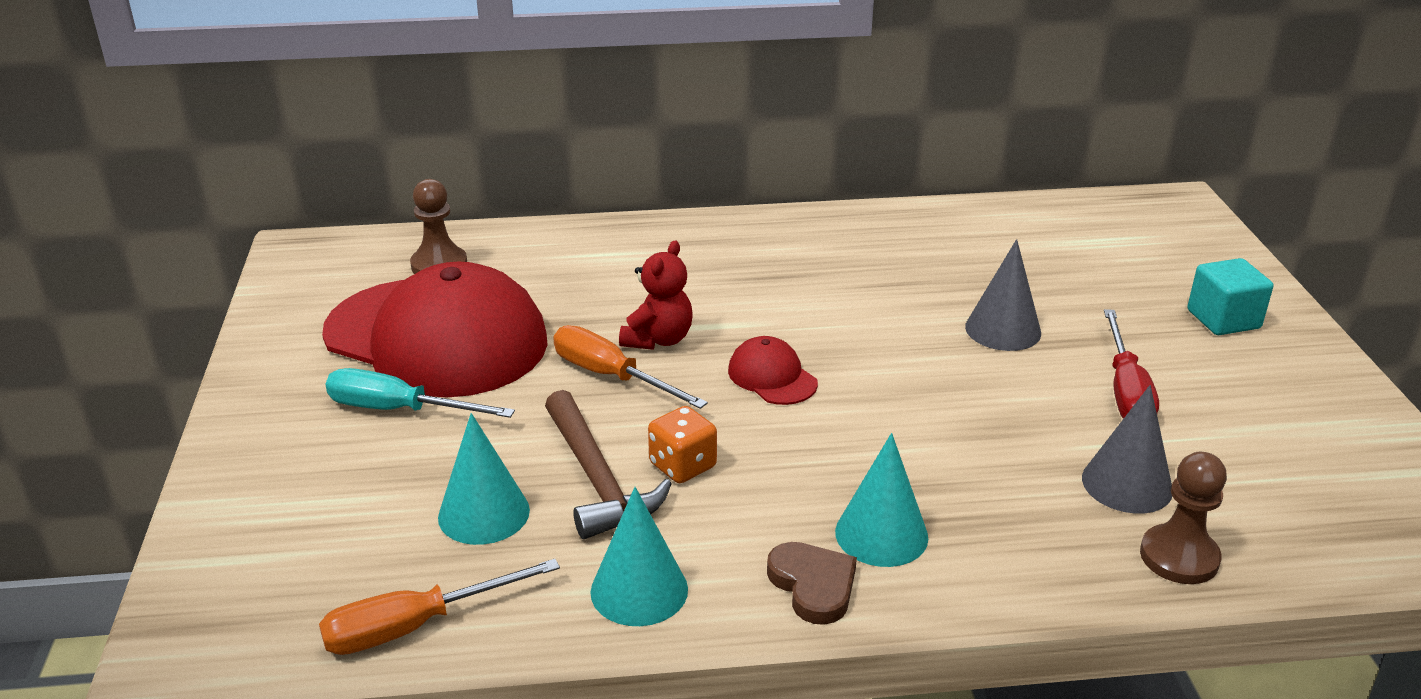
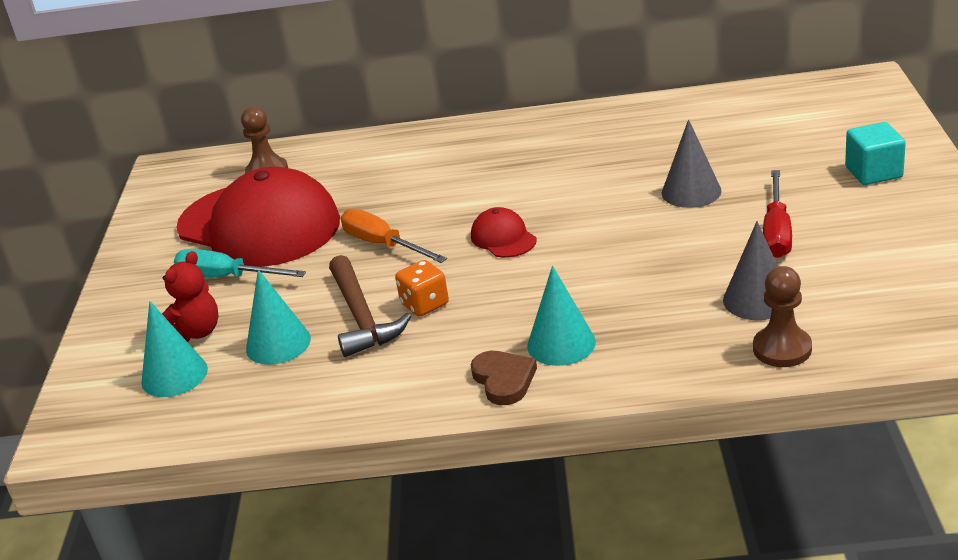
camera: 10 degrees right, 0 degrees up
orange screwdriver [319,559,560,655] -> none
turquoise cone [590,487,688,626] -> turquoise cone moved to [141,301,208,397]
red teddy bear [619,240,693,350] -> red teddy bear moved to [162,251,219,342]

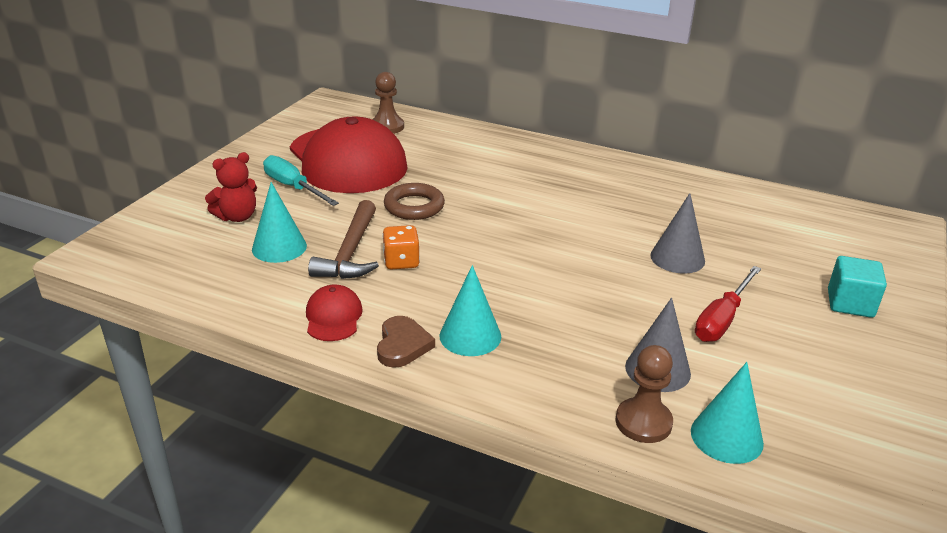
camera: 20 degrees right, 0 degrees up
turquoise cone [141,301,208,397] -> turquoise cone moved to [691,362,764,464]
orange screwdriver [341,209,447,263] -> brown ring [384,183,445,220]
red cap [471,207,537,258] -> red cap moved to [306,284,363,341]

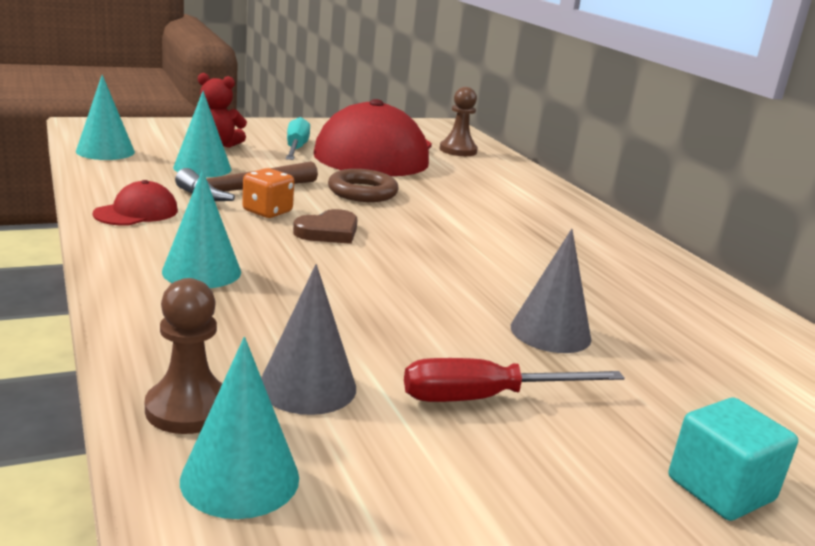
camera: 40 degrees right, 10 degrees down
brown heart [377,316,435,368] -> brown heart moved to [293,209,358,244]
none -> turquoise cone [76,75,135,160]

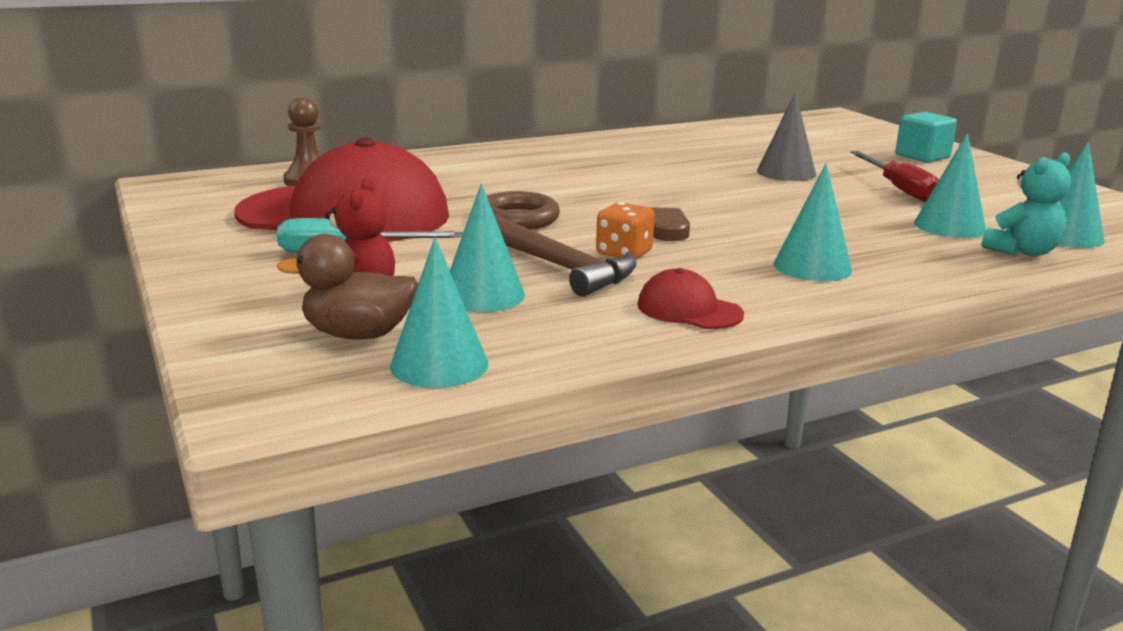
camera: 90 degrees left, 0 degrees up
brown pawn [145,278,223,434] -> turquoise teddy bear [982,152,1071,256]
grey cone [261,264,356,415] -> turquoise cone [914,133,986,238]
none -> brown duck [277,234,418,340]

